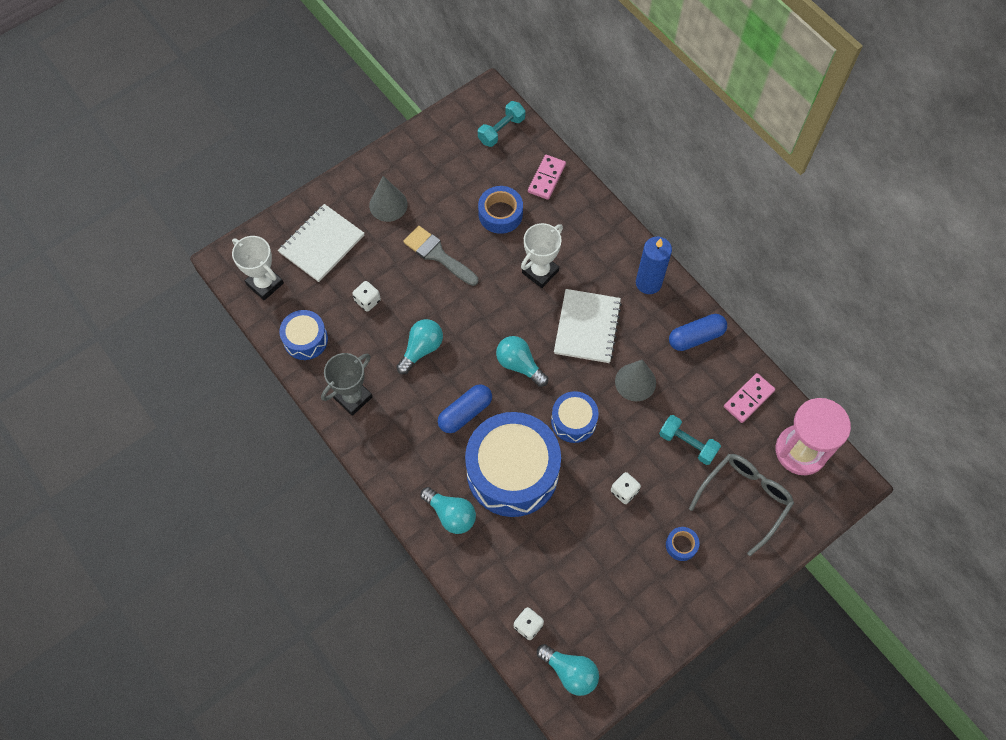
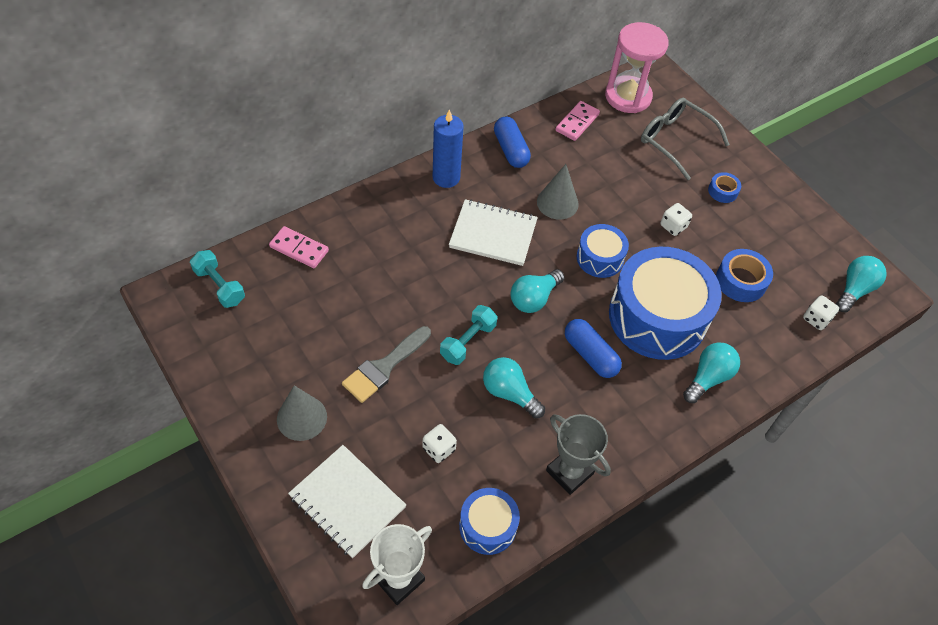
camera: 90 degrees left, 10 degrees down
blue tape [478,186,523,234] -> blue tape moved to [716,249,773,302]
white trophy [521,223,563,288] -> none
turquoise dumbbell [659,415,721,465] -> turquoise dumbbell moved to [440,305,498,365]
pink domino [724,373,775,423] -> pink domino turned 75 degrees clockwise [555,101,600,141]

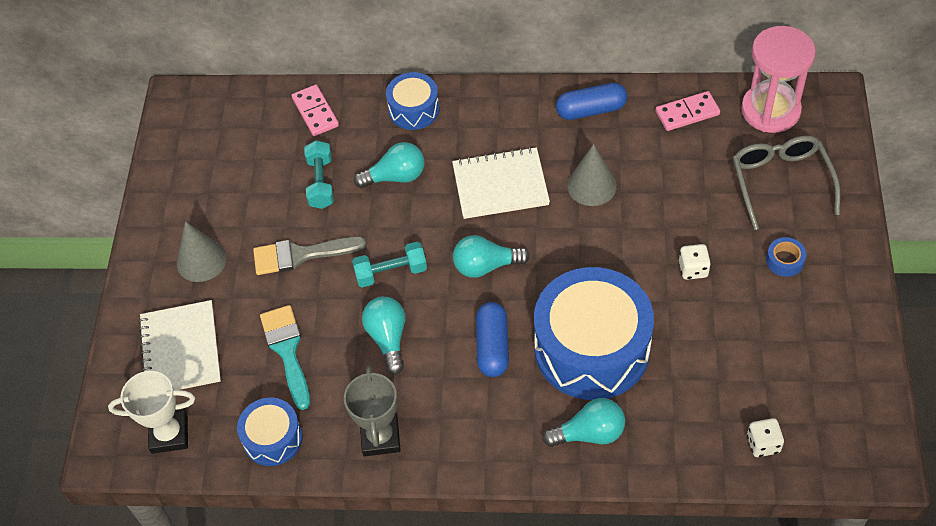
camera: 45 degrees right, 0 degrees up
turquoise dumbbell [190,250,245,308] -> turquoise dumbbell moved to [304,140,334,209]
white dice [423,424,457,463] -> turquoise brush [260,305,310,410]
blue candle [433,109,464,188] -> none
white notebook [449,199,538,266] -> white notebook turned 60 degrees counterclockwise [452,147,550,219]
blue capsule [494,117,531,168] -> blue capsule turned 60 degrees clockwise [556,83,627,120]
blue drum [577,224,629,278] -> blue drum moved to [386,72,440,130]
blue tape [716,249,773,302] -> none
turquoise light bulb [836,256,887,312] -> turquoise light bulb moved to [354,142,424,188]

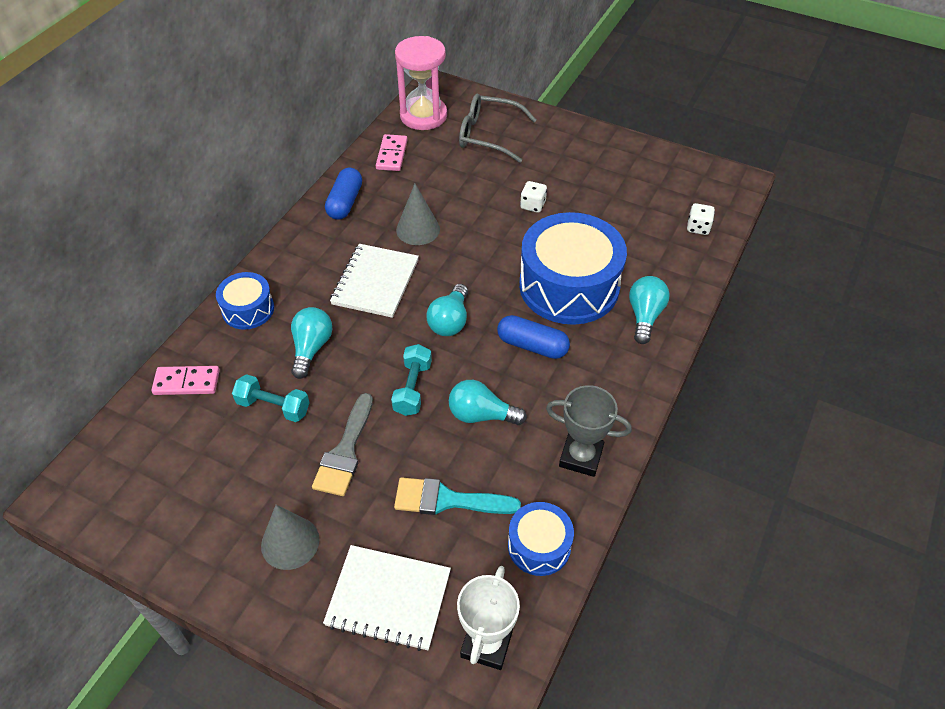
camera: 70 degrees left, 5 degrees down
blue tape [766,237,806,277] -> none

